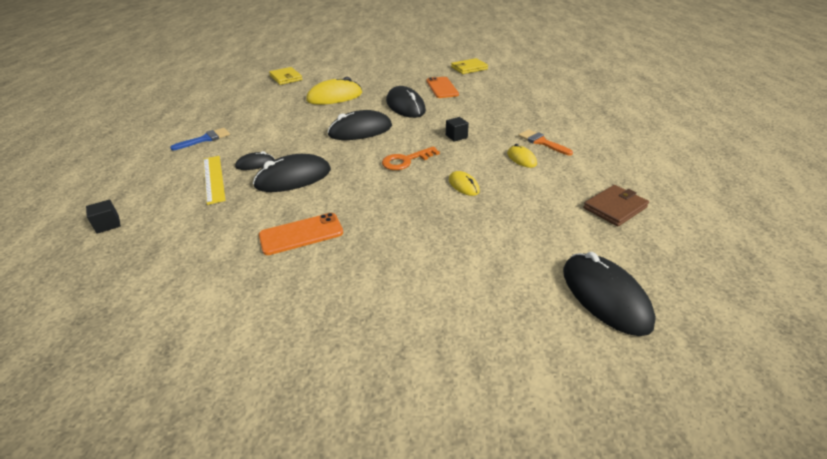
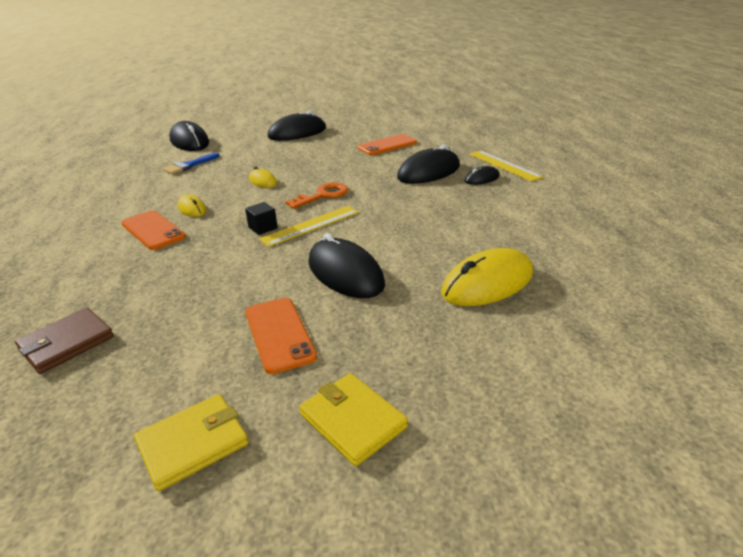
camera: 170 degrees right, 5 degrees down
black cube [86,199,121,234] -> none
blue brush [170,128,230,150] -> blue brush moved to [163,153,219,174]
yellow wallet [269,67,302,85] -> yellow wallet moved to [299,373,408,466]
black mouse [327,110,392,140] -> black mouse moved to [268,110,326,141]
orange brush [518,129,573,155] -> orange phone [121,210,186,250]
brown wallet [583,185,649,227] -> brown wallet moved to [15,308,114,374]
none -> yellow ruler [259,206,359,247]

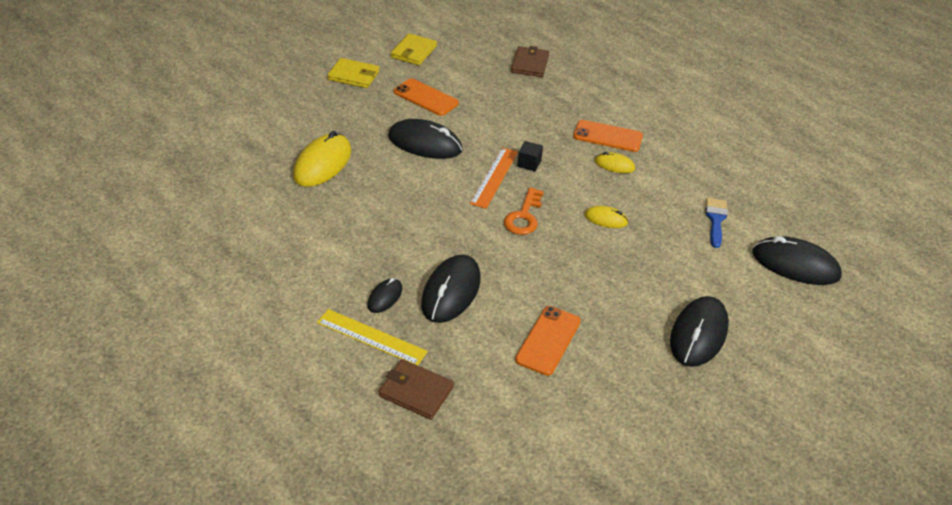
camera: 145 degrees right, 10 degrees up
yellow ruler [259,206,359,247] -> orange ruler [470,147,518,209]
none -> brown wallet [378,359,454,420]

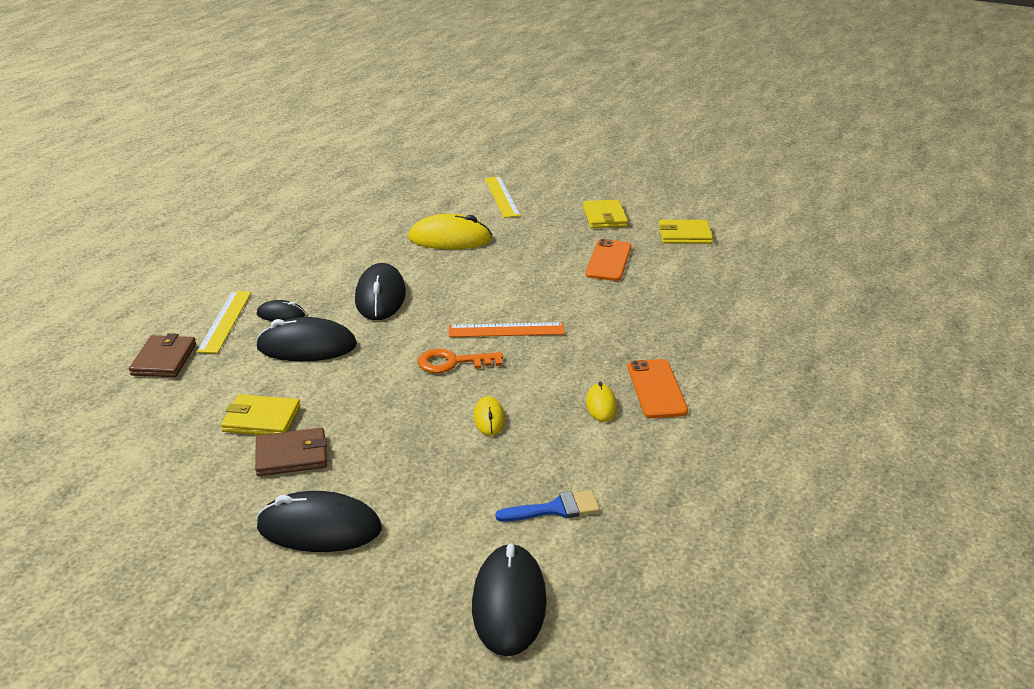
camera: 70 degrees right, 10 degrees down
black mouse [388,119,462,159] -> black mouse moved to [355,263,406,320]
brown wallet [511,46,549,77] -> brown wallet moved to [255,428,327,476]
orange phone [515,306,581,376] -> yellow wallet [221,394,300,435]
black cube [517,141,543,171] -> none
none -> yellow ruler [485,176,521,218]

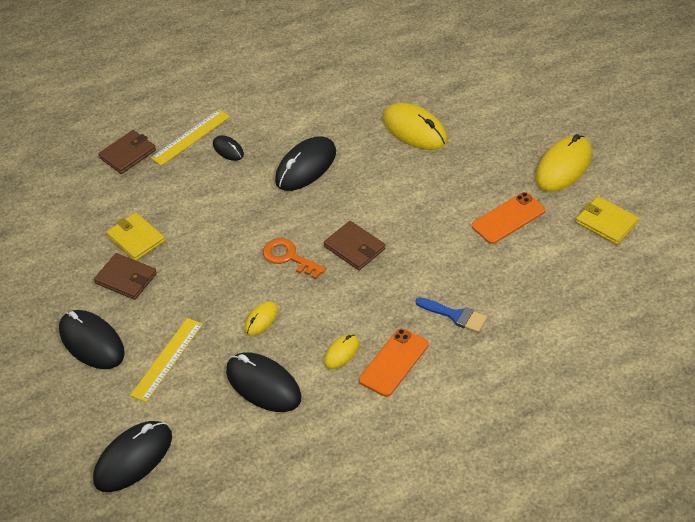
camera: 45 degrees right, 15 degrees up
black mouse [256,317,357,361] -> black mouse moved to [226,352,302,412]
orange ruler [449,322,565,337] -> brown wallet [324,221,385,270]
yellow ruler [485,176,521,218] -> yellow ruler moved to [130,318,203,402]
blue brush [495,490,600,522] -> blue brush moved to [415,297,487,333]
yellow wallet [583,200,628,228] -> yellow mouse [535,134,592,192]

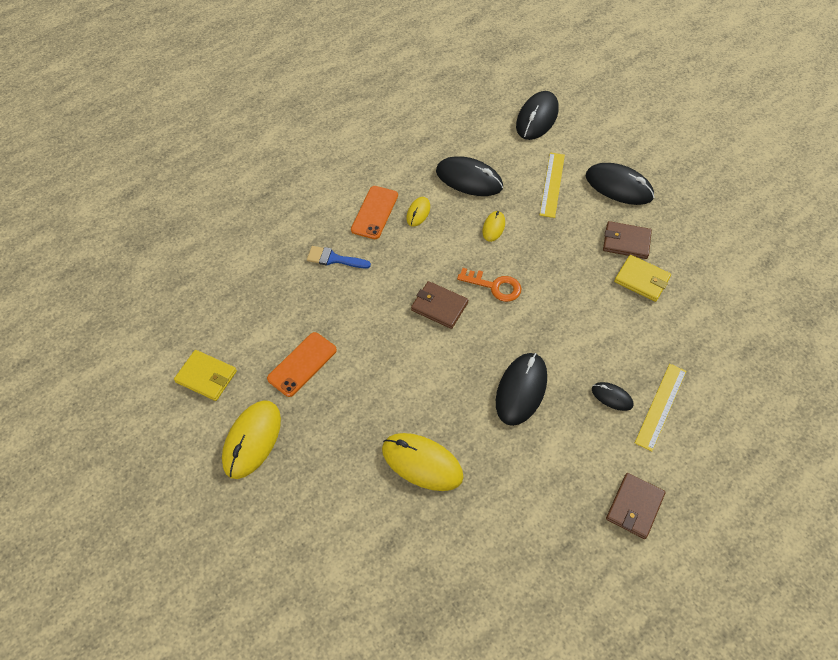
camera: 160 degrees right, 10 degrees up
brown wallet [98,130,156,174] -> brown wallet moved to [606,473,666,539]

